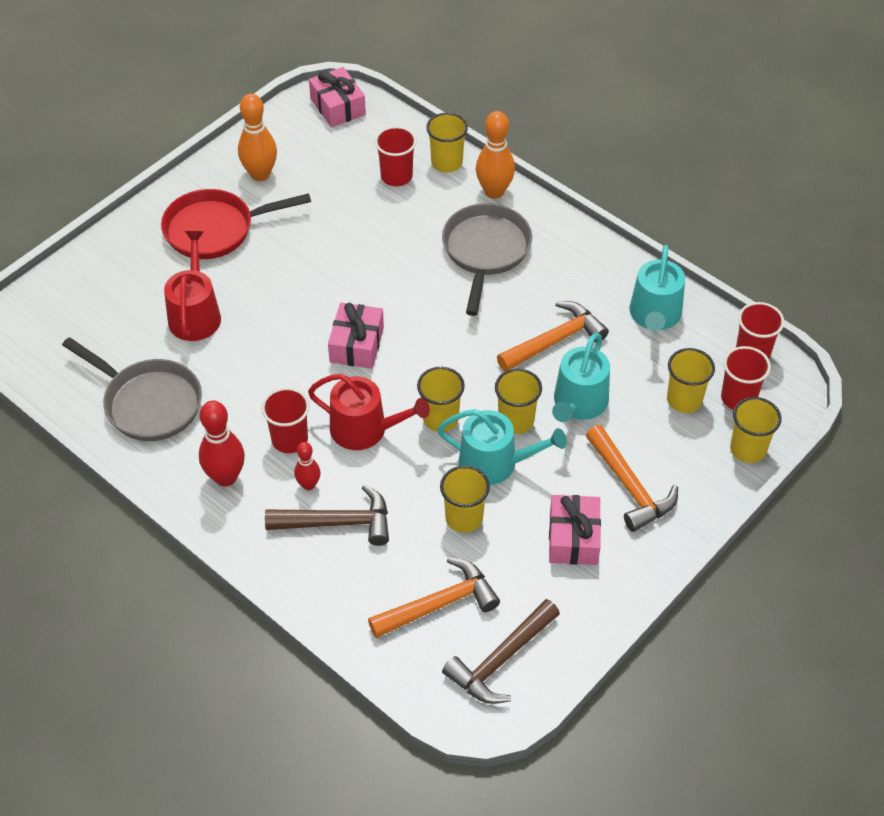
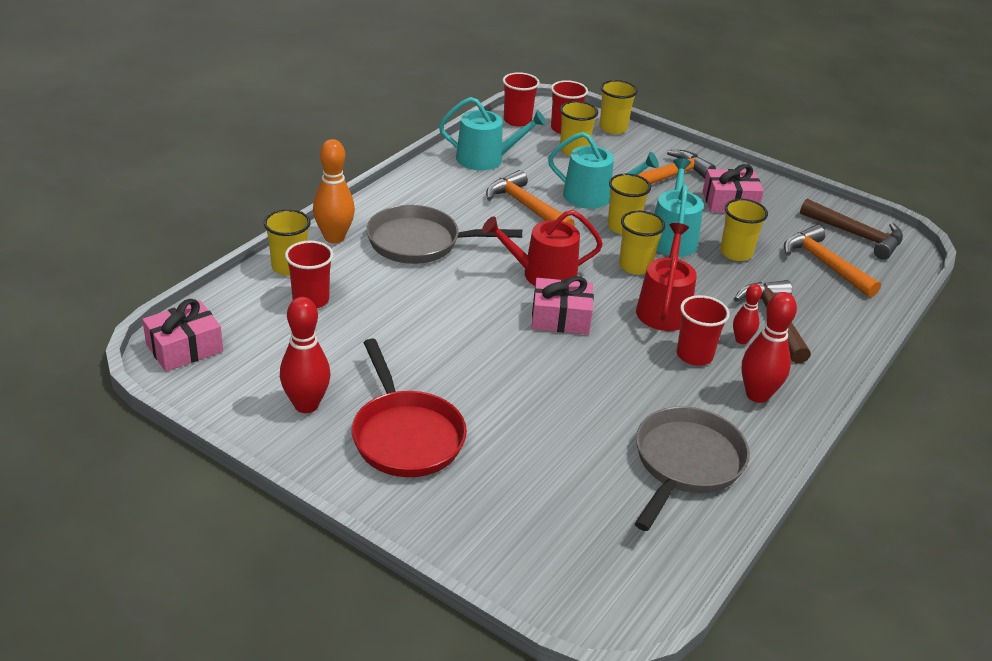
camera: 100 degrees left, 15 degrees down
red watering can [164,231,221,341] -> red watering can moved to [482,210,603,286]
orange bowling pin [238,93,277,181] -> red bowling pin [280,297,330,413]

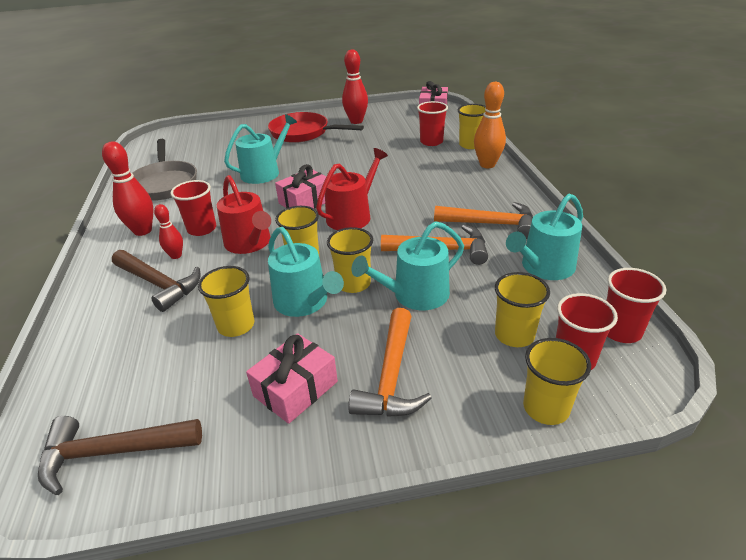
camera: 140 degrees right, 0 degrees up
grey pan [366,205,522,264] -> none
orange hammer [784,225,881,298] -> orange hammer moved to [434,202,533,239]
none -> turquoise watering can [224,114,297,184]

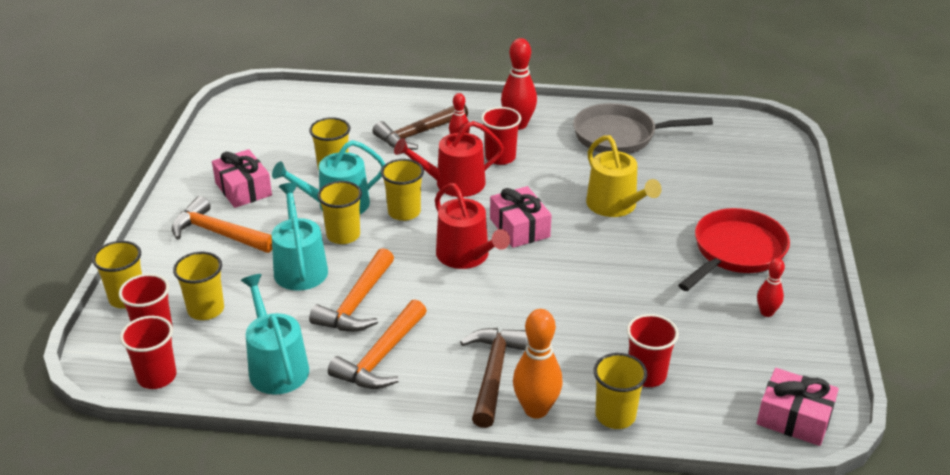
camera: 105 degrees right, 0 degrees up
brown hammer [38,416,202,495] -> brown hammer moved to [460,328,528,428]
turquoise watering can [224,114,297,184] -> yellow watering can [586,135,662,217]
red bowling pin [342,49,368,124] -> red bowling pin [757,258,785,317], size x0.58

